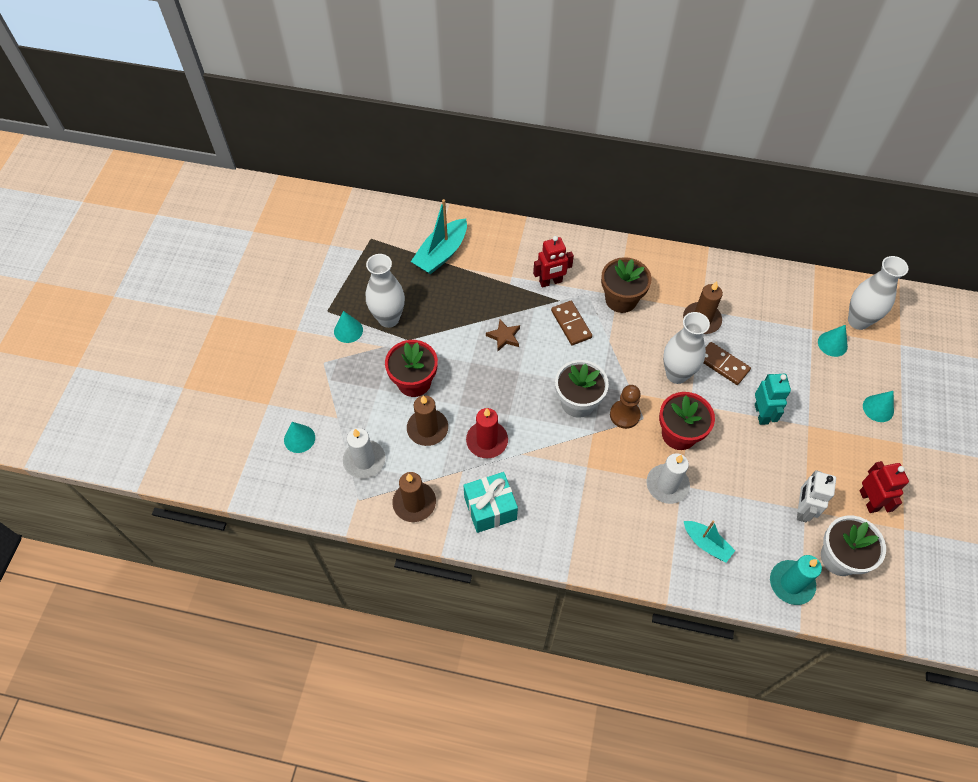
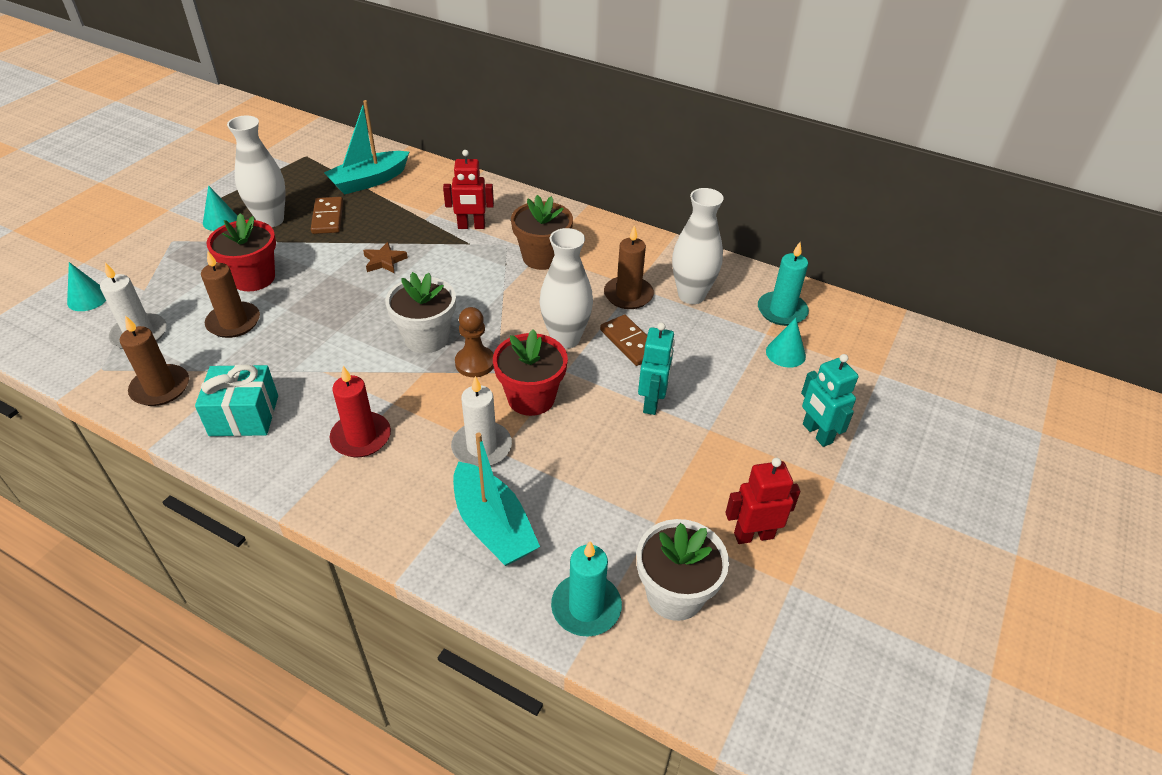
camera: 15 degrees right, 15 degrees down
red candle [466,408,508,458] -> red candle moved to [329,366,391,457]
brown domino [551,301,592,345] -> brown domino moved to [311,197,343,234]
turquoise boat [684,520,735,562] -> turquoise boat [453,433,540,566], size x1.62
white robot [797,470,836,522] -> none
white vase [848,256,908,330] -> white vase moved to [672,188,724,304]
red robot [859,461,909,513] -> red robot turned 105 degrees counterclockwise [725,458,801,544]
turquoise cone [863,391,894,422] -> turquoise robot [801,354,858,447]
none -> turquoise candle [758,242,809,326]

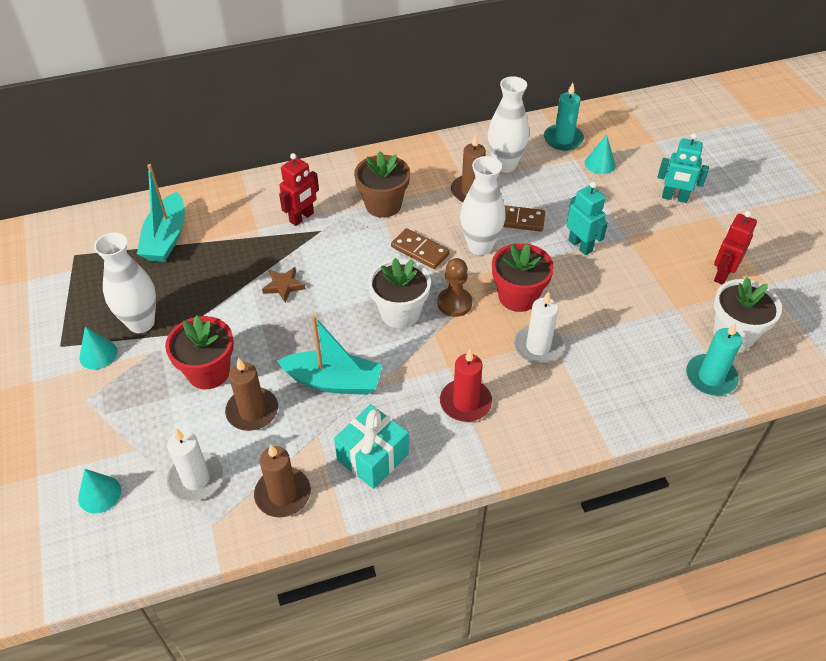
camera: 45 degrees left, 5 degrees up
brown domino [311,197,343,234] -> brown domino moved to [391,228,450,269]
turquoise boat [453,433,540,566] -> turquoise boat moved to [277,315,382,395]

